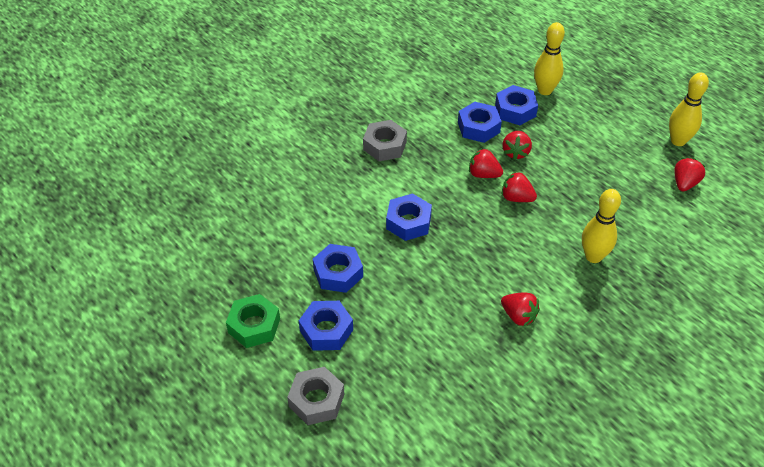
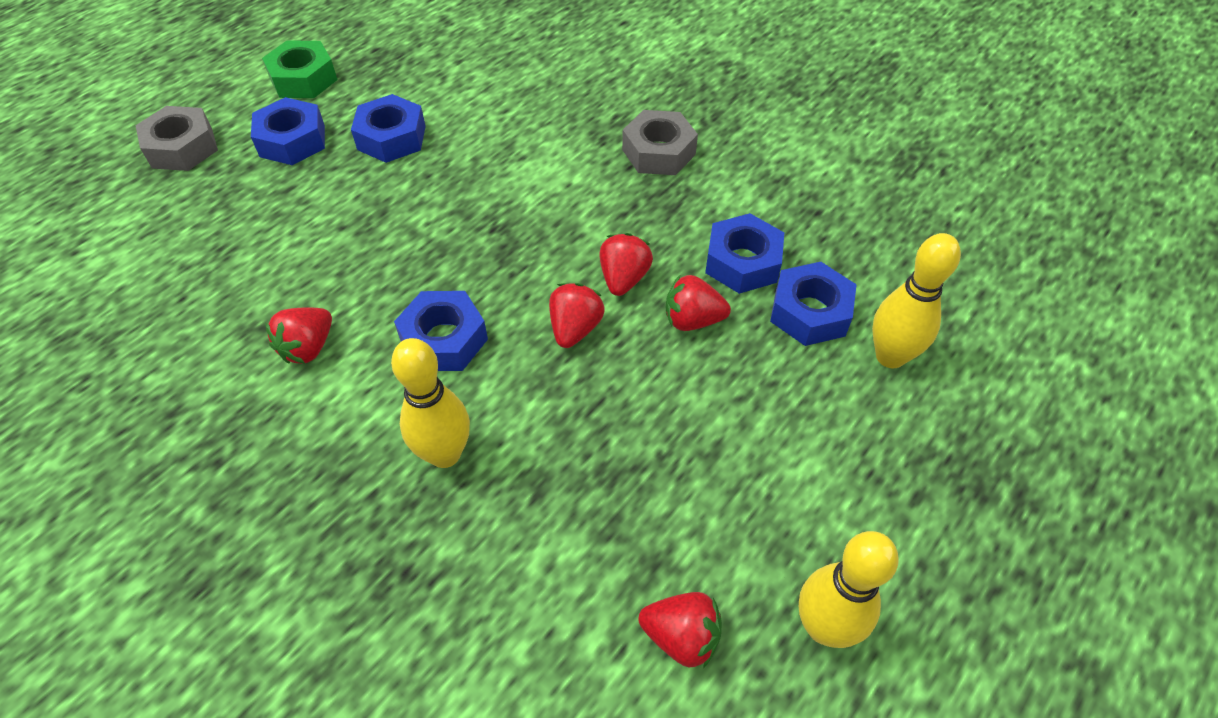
camera: 80 degrees right, 5 degrees up
blue nut [386,193,432,241] -> blue nut moved to [394,291,488,371]

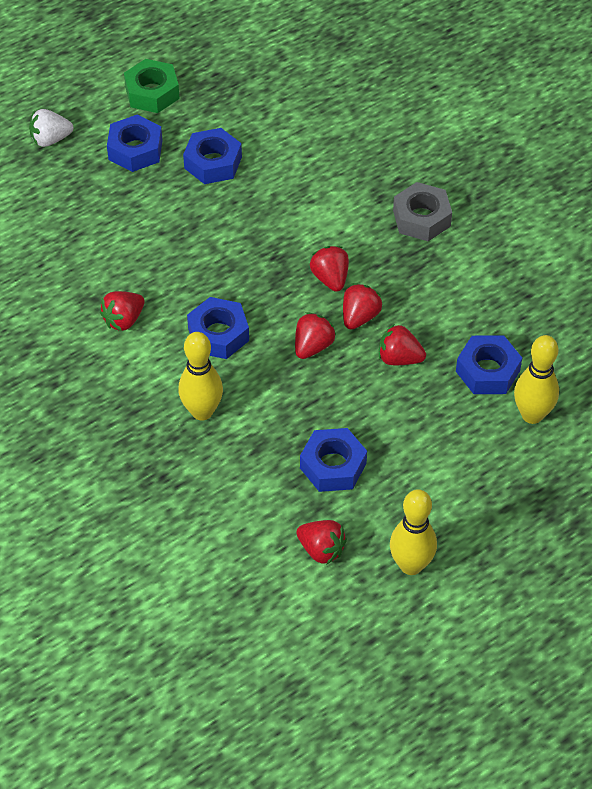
camera: 15 degrees right, 0 degrees up
grey nut [135,106,218,171] -> white strawberry [29,109,73,147]
blue nut [705,213,784,294] -> blue nut moved to [300,428,367,492]
none -> red strawberry [310,246,349,292]

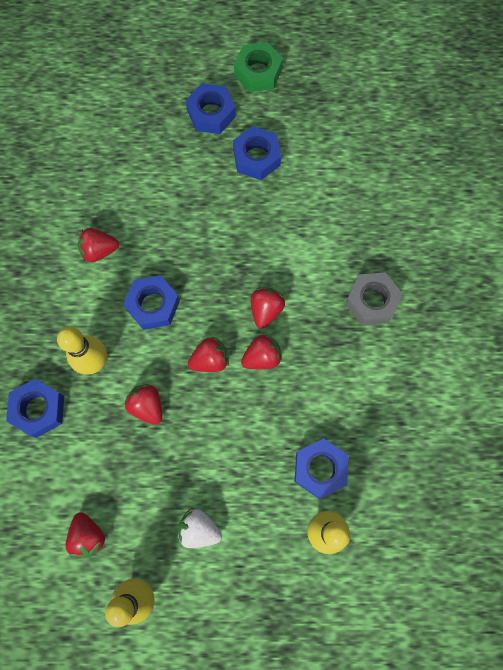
camera: 35 degrees right, 20 degrees up
white strawberry [29,109,73,147] -> white strawberry moved to [178,509,222,548]
blue nut [300,428,367,492] -> blue nut moved to [6,379,64,438]
red strawberry [379,324,426,365] -> red strawberry moved to [125,384,162,425]

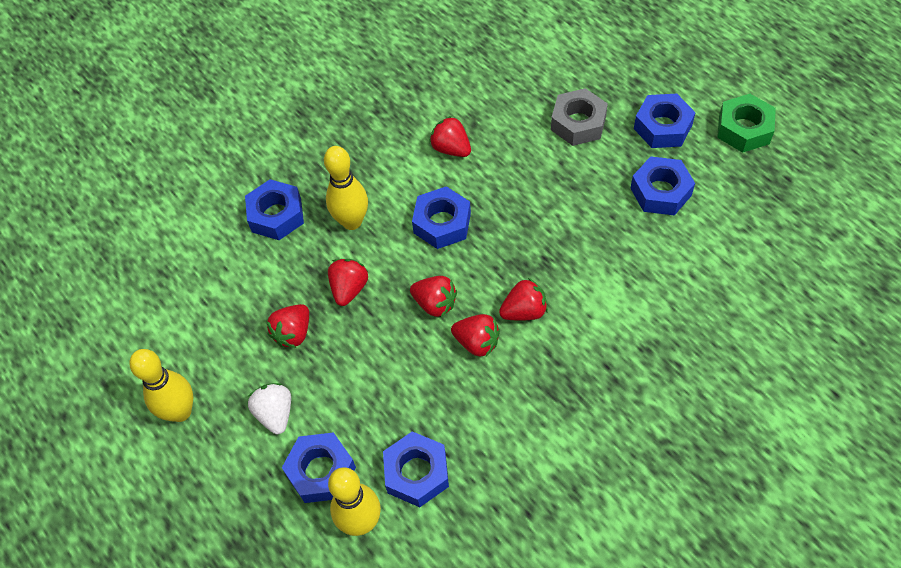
camera: 55 degrees right, 15 degrees down
red strawberry [65,512,105,559] -> red strawberry moved to [266,304,309,348]
grey nut [345,272,402,325] -> grey nut moved to [551,88,608,146]
none -> blue nut [282,432,356,503]

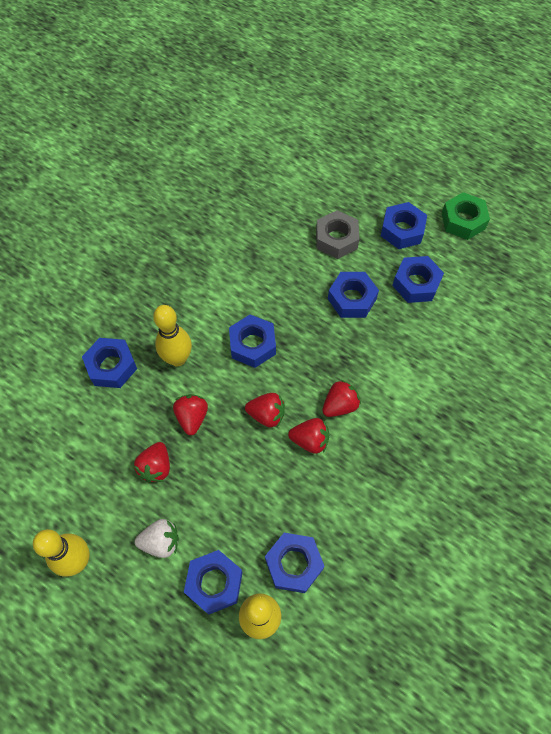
camera: 20 degrees left, 5 degrees up
white strawberry [248,383,291,434] -> white strawberry turned 120 degrees clockwise [135,519,179,558]
red strawberry [429,116,471,157] -> none
none -> blue nut [328,272,379,318]

